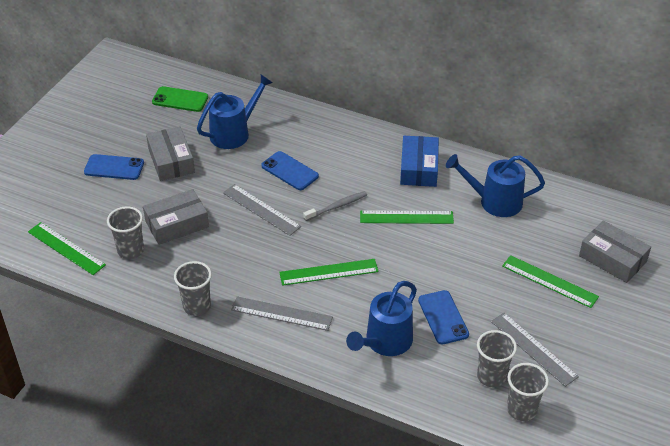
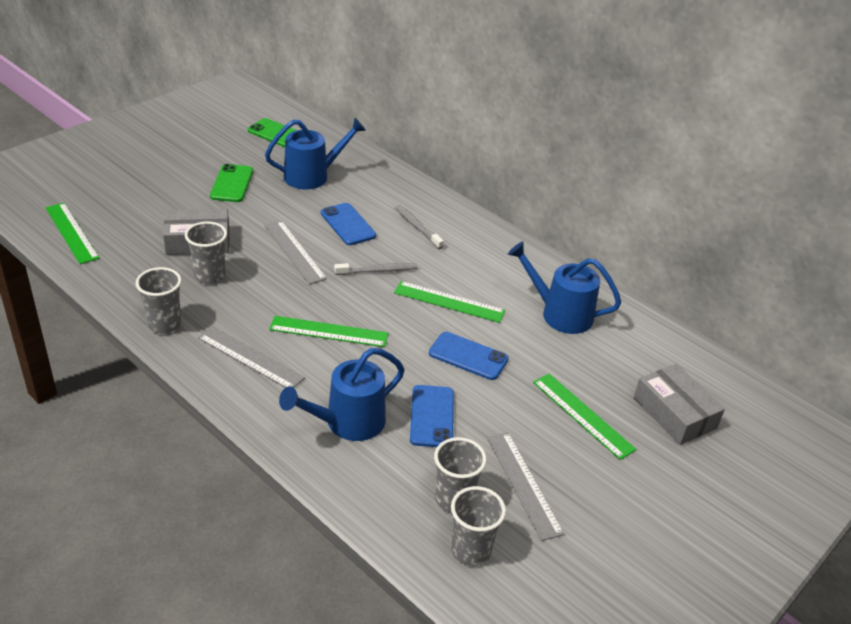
camera: 15 degrees right, 5 degrees down
blue phone [84,154,144,180] -> blue phone moved to [429,332,509,380]
grey cup [107,206,144,259] -> grey cup moved to [185,221,227,284]
grey box [146,126,195,181] -> green phone [210,164,253,202]
blue box [400,136,439,187] -> none
none -> grey toothbrush [395,205,444,249]

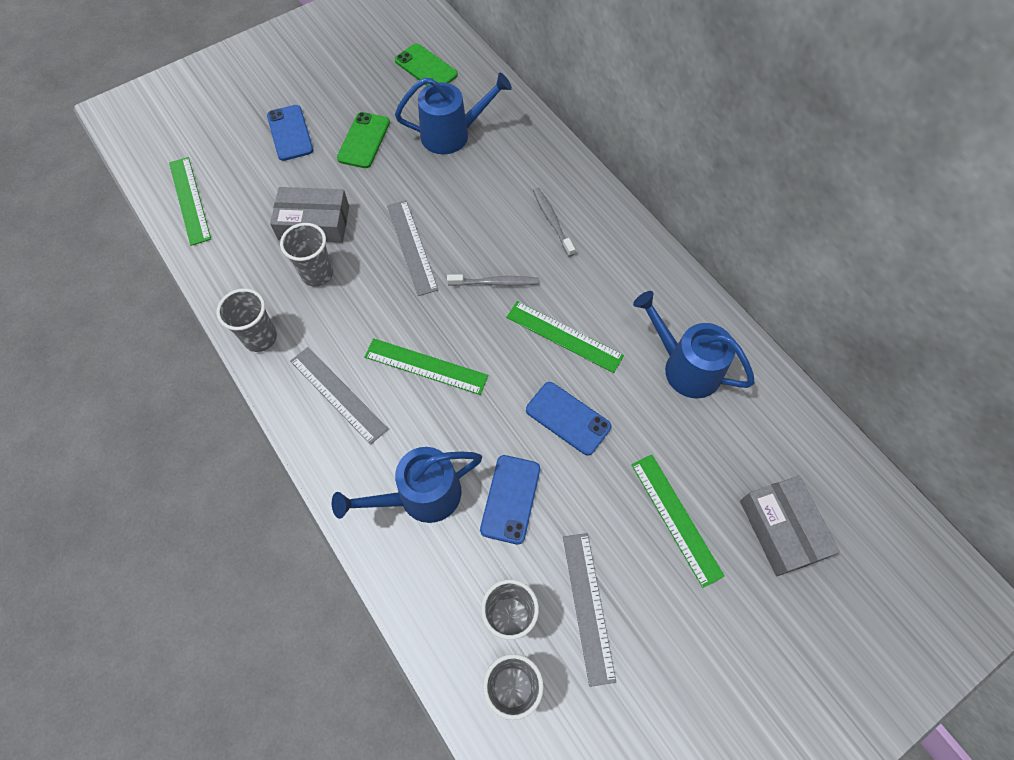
camera: 15 degrees right, 25 degrees up
blue phone [321,203,376,245] -> blue phone moved to [267,105,313,161]

